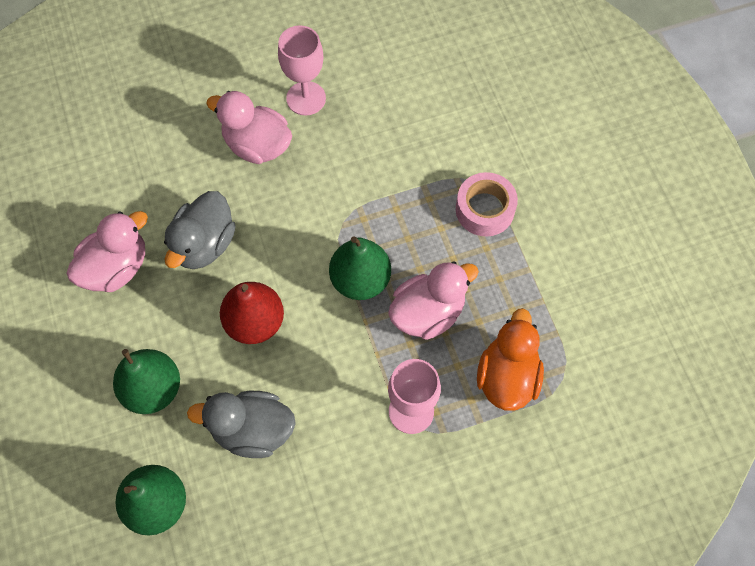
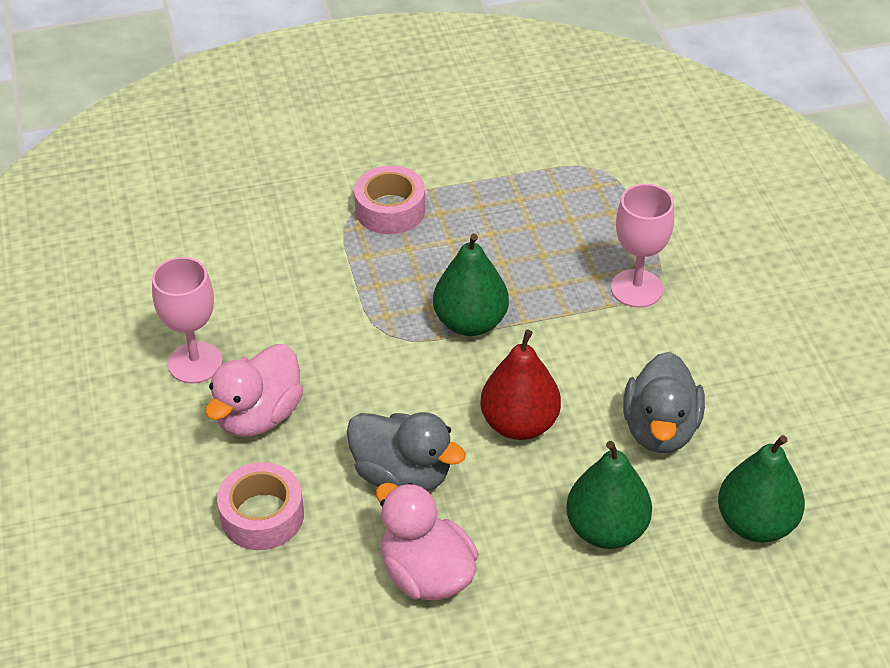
camera: 85 degrees left, 20 degrees down
pink duck [388,261,479,340] -> none
orange duck [477,308,544,411] -> none
none -> pink tape [217,462,304,550]

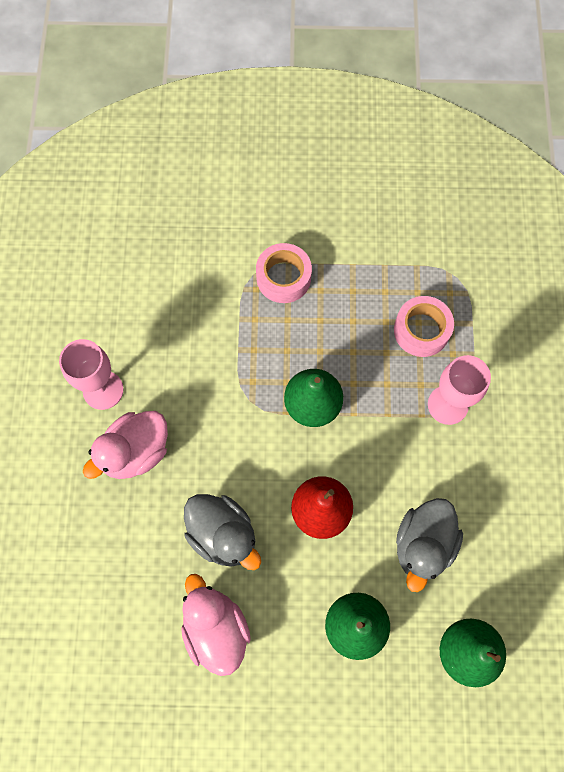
camera: 15 degrees right, 25 degrees up
pink tape [217,462,304,550] -> pink tape moved to [394,296,454,357]

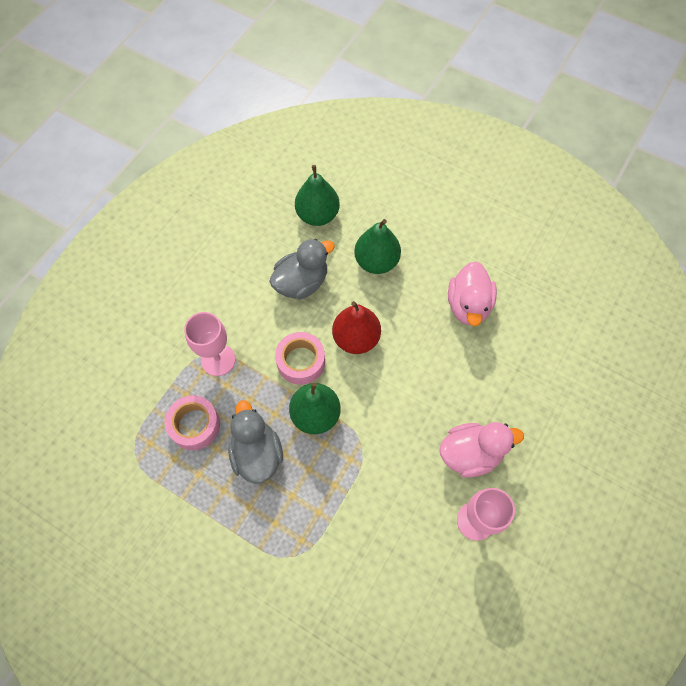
camera: 150 degrees left, 5 degrees down
grey duck [184,494,261,570] -> grey duck moved to [228,400,283,484]
pink tape [256,243,312,303] -> pink tape moved to [275,332,325,385]

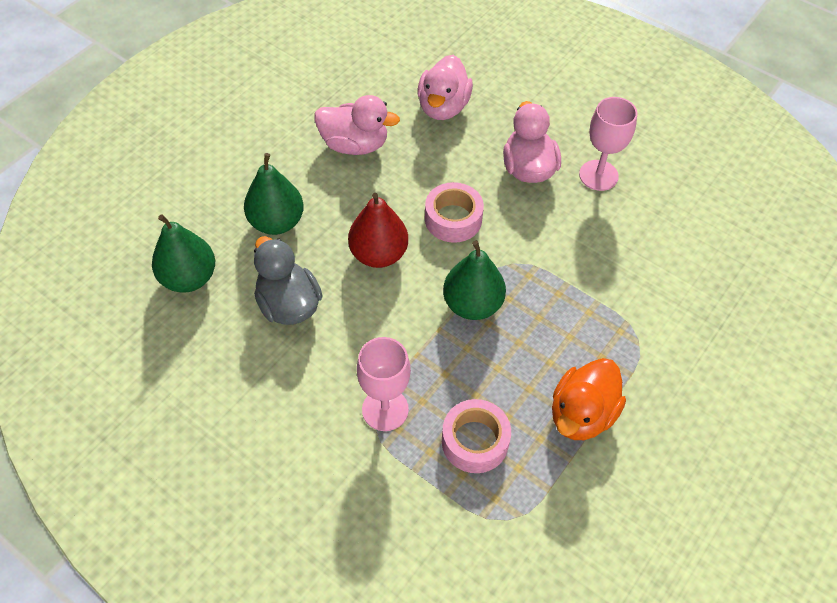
camera: 85 degrees left, 10 degrees down
grey duck [228,400,283,484] -> none
pink tape [275,332,325,385] -> pink tape moved to [425,182,484,243]
none -> pink duck [418,55,473,120]
none -> orange duck [552,358,626,440]

